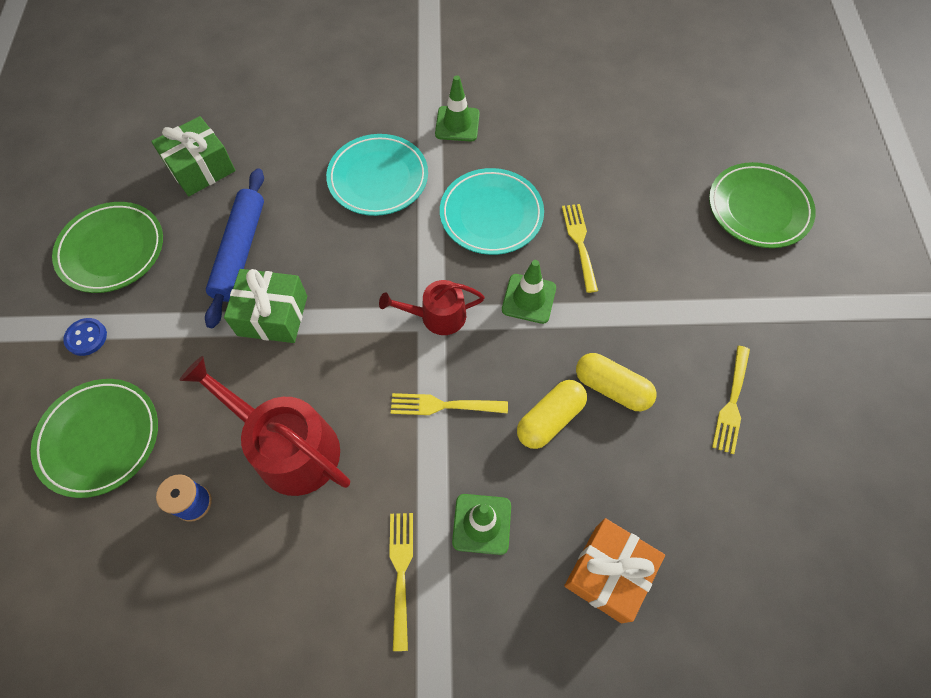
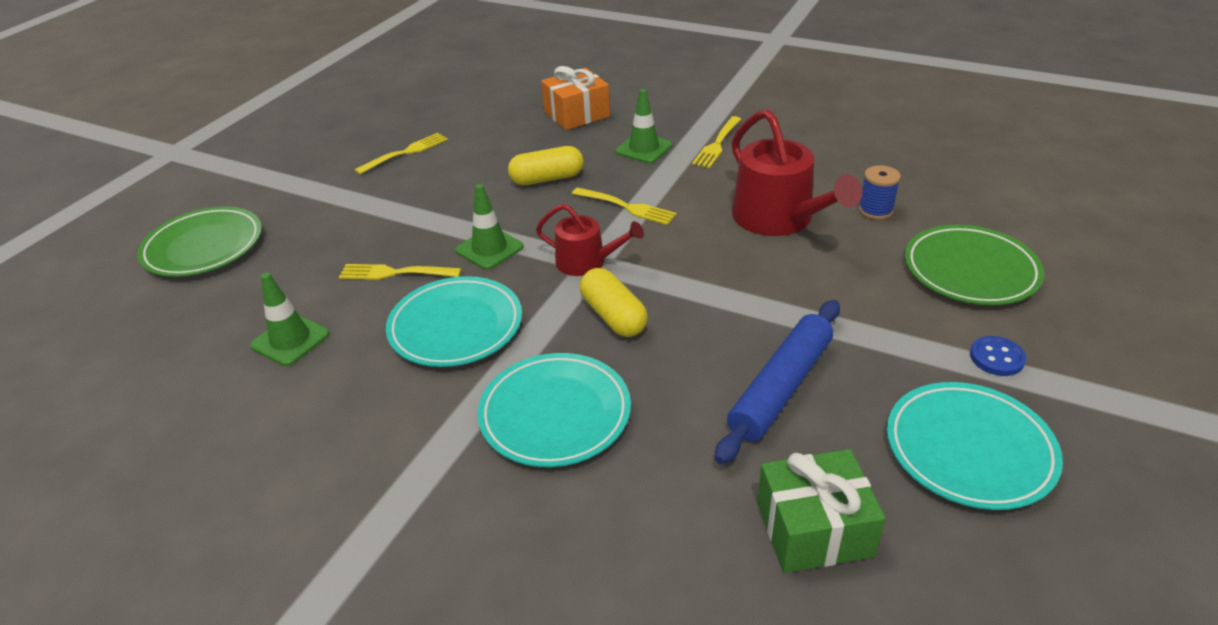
camera: 150 degrees left, 25 degrees down
green plate [52,202,163,293] -> turquoise plate [887,382,1063,510]
green gift [224,269,307,343] -> none
green traffic cone [435,75,480,142] -> green traffic cone moved to [250,273,330,366]
yellow fork [562,204,598,293] -> yellow fork turned 75 degrees clockwise [339,264,461,280]
yellow capsule [576,353,656,411] -> yellow capsule moved to [580,268,648,337]

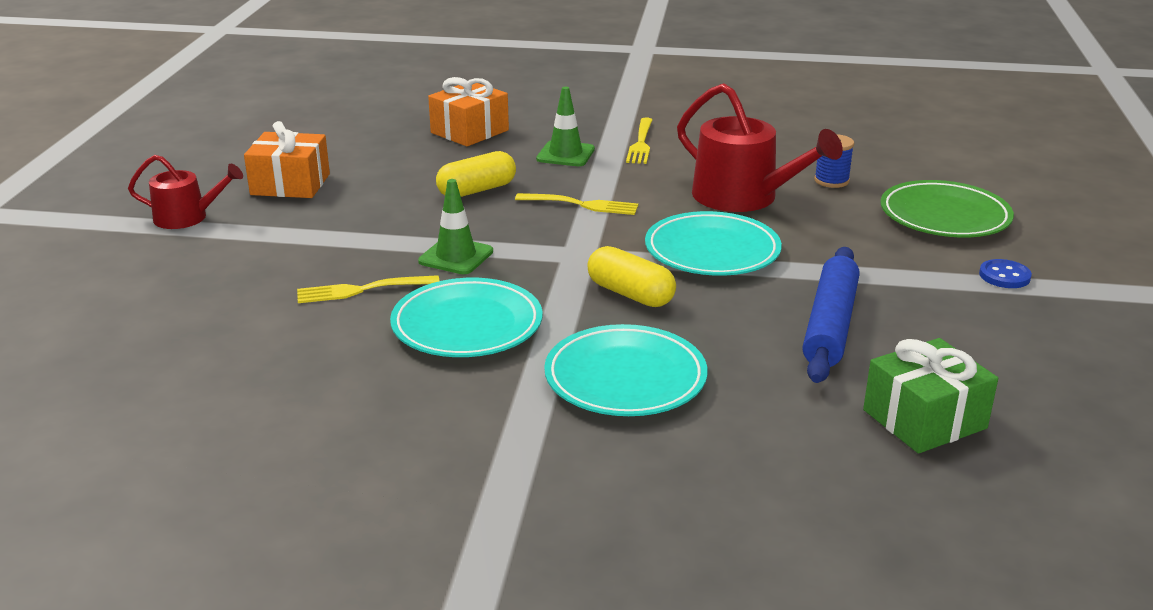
camera: 20 degrees left, 10 degrees down
green plate [137,206,262,277] -> none
green traffic cone [250,273,330,366] -> none
yellow fork [354,133,448,174] -> orange gift [244,121,330,198]
red watering can [536,204,644,276] -> red watering can moved to [128,155,243,229]
turquoise plate [887,382,1063,510] -> turquoise plate moved to [645,211,782,276]

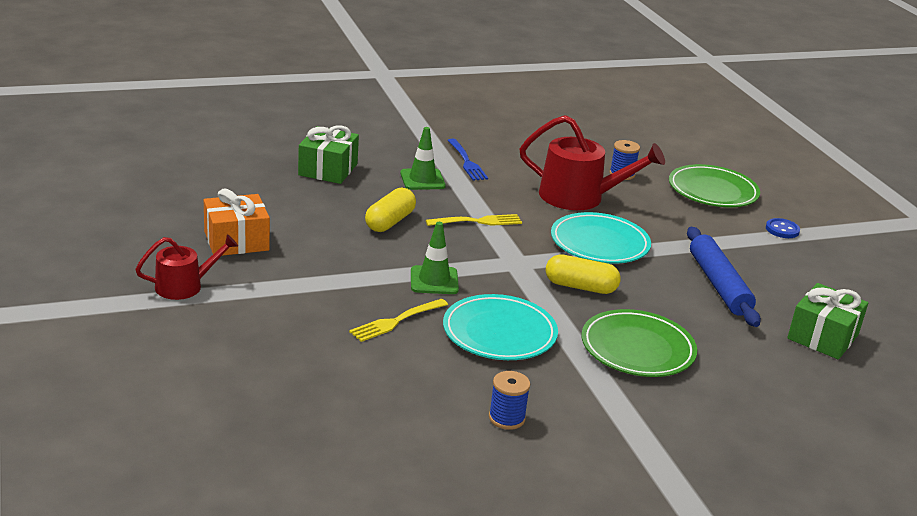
camera: 30 degrees left, 0 degrees up
orange gift [428,77,509,146] -> green gift [298,125,359,184]
turquoise plate [544,324,708,416] -> green plate [581,309,697,377]
yellow fork [626,117,652,164] -> blue fork [447,139,488,181]
none -> blue spool [489,371,530,430]

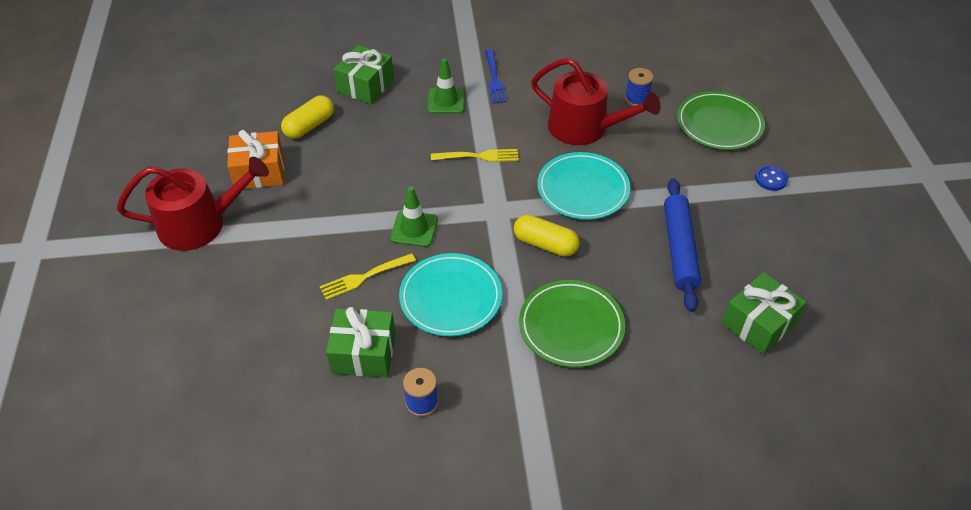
camera: 15 degrees right, 20 degrees up
red watering can [135,234,238,300] -> red watering can [117,157,269,251], size x1.70
yellow capsule [365,188,416,232] -> yellow capsule moved to [281,95,334,139]
none -> green gift [326,307,396,377]

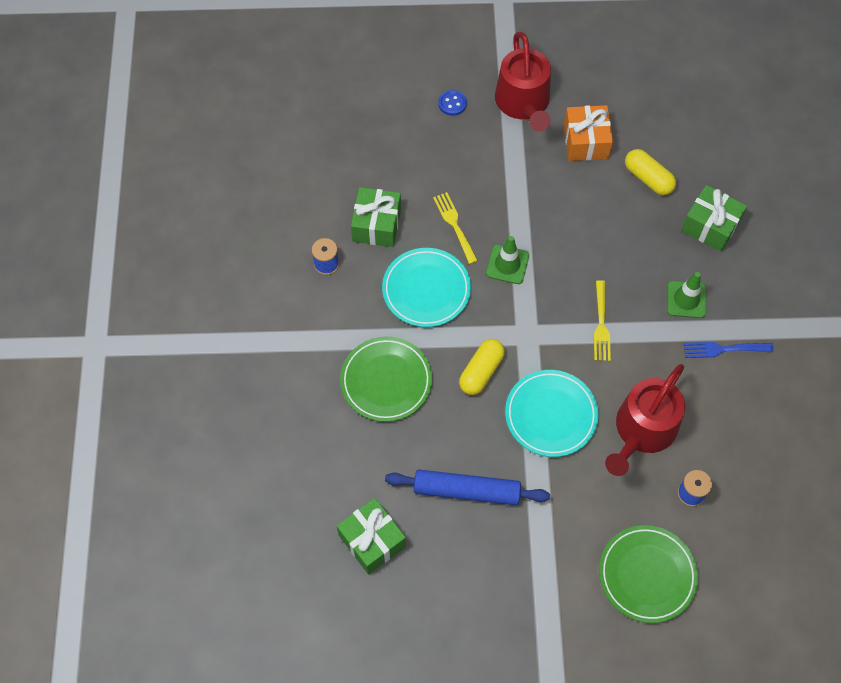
camera: 95 degrees right, 15 degrees up
blue button [755,165,788,191] -> blue button moved to [438,90,467,116]

